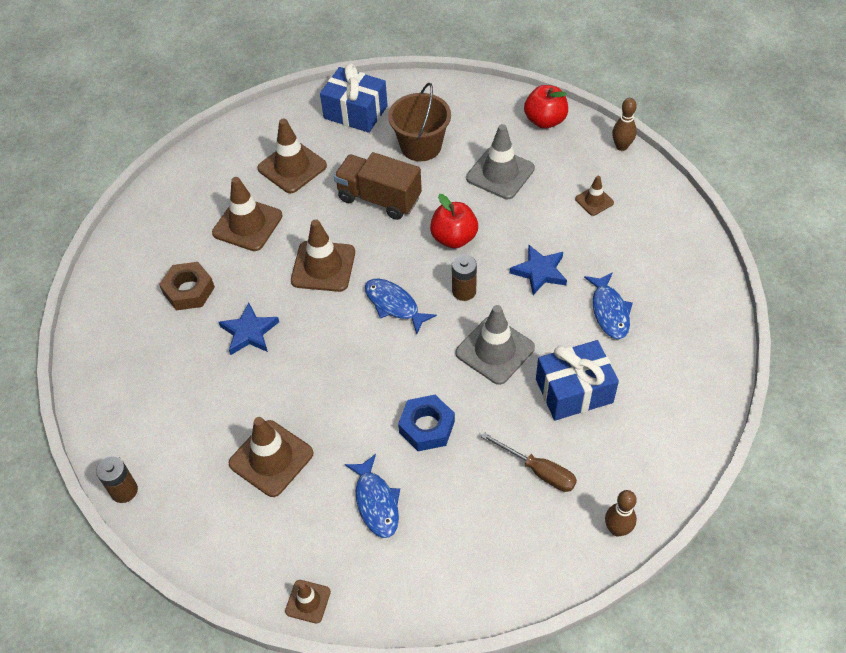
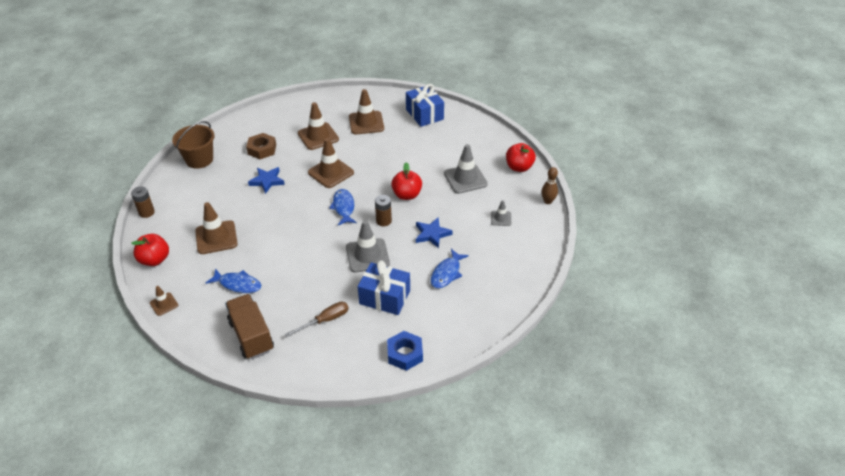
camera: 35 degrees right, 10 degrees down
brown truck [334,152,422,220] -> brown truck moved to [225,294,274,359]
blue fish [345,454,400,538] -> blue fish turned 90 degrees counterclockwise [206,268,261,293]
brown bucket [388,83,451,161] -> brown bucket moved to [172,121,214,169]
blue nut [398,395,455,451] -> blue nut moved to [387,331,423,371]
brown screwdriver [481,432,577,492] -> brown screwdriver turned 105 degrees counterclockwise [285,302,349,337]
brown traffic cone [575,176,614,216] -> grey traffic cone [491,200,511,226]
brown bowling pin [605,490,637,536] -> none
none -> red apple [131,234,169,266]

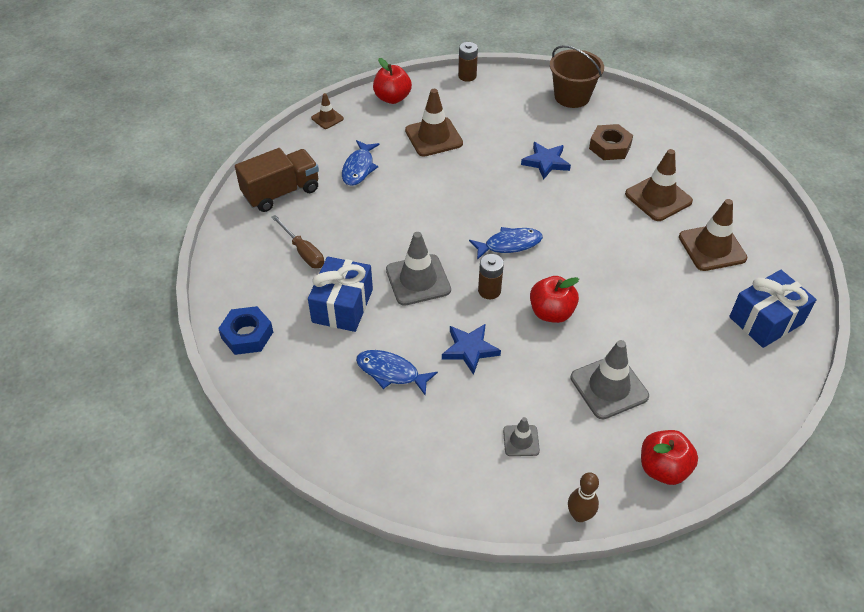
camera: 85 degrees right, 5 degrees up
brown traffic cone [308,138,354,188] -> none

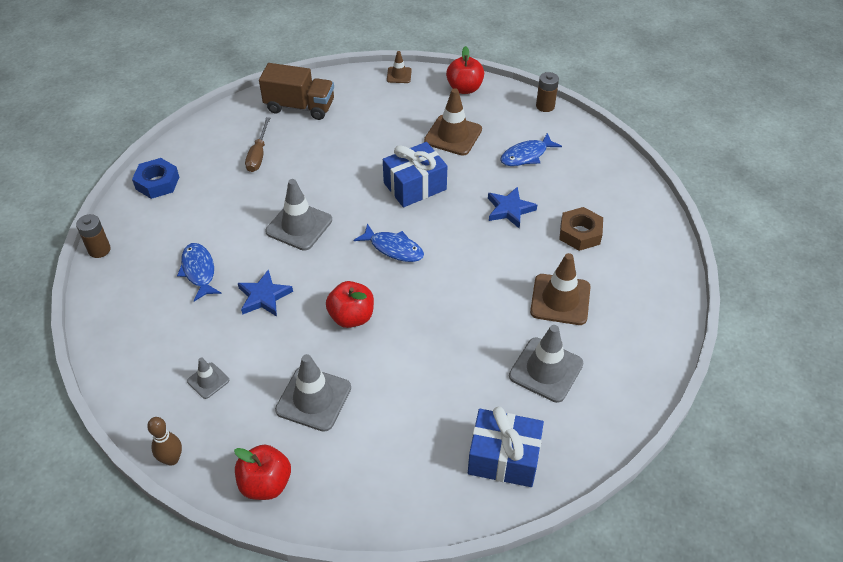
camera: 45 degrees right, 0 degrees up
blue gift [308,257,373,332] -> blue gift moved to [383,142,447,207]
blue fish [342,140,380,186] -> blue fish moved to [500,133,562,166]
brown battery [478,254,504,299] -> brown battery moved to [76,214,111,258]
brown bucket [550,45,604,108] -> none
brown traffic cone [679,199,747,271] -> grey traffic cone [509,325,583,403]

